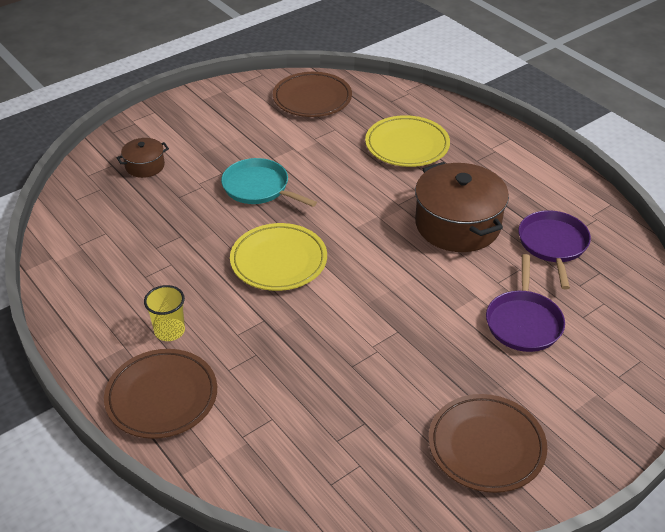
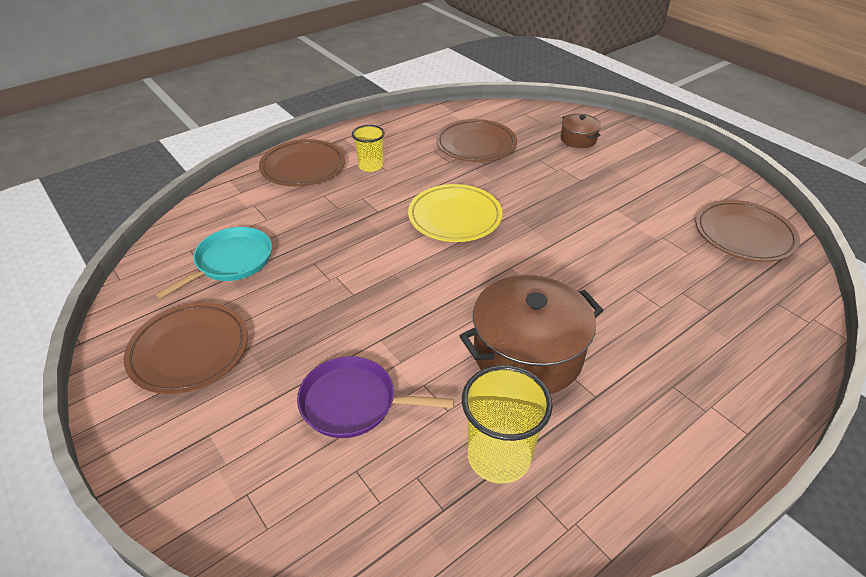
camera: 90 degrees right, 0 degrees up
turquoise pan [221,158,317,207] -> turquoise pan moved to [156,227,272,299]
yellow plate [365,115,450,167] -> none
purple pan [518,210,591,289] -> yellow cup [462,365,553,484]
none -> brown plate [436,119,517,162]

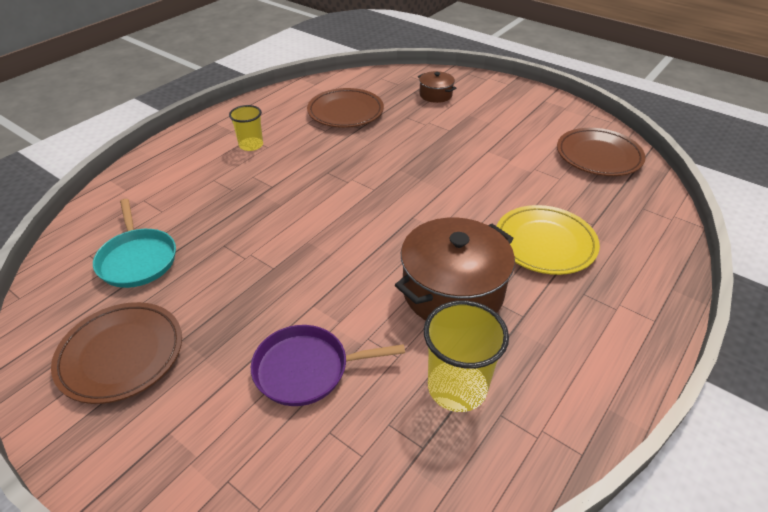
camera: 15 degrees left, 0 degrees up
turquoise pan [156,227,272,299] -> turquoise pan turned 135 degrees clockwise [93,199,176,288]
brown plate [259,139,345,187] -> none
yellow plate [408,184,503,242] -> yellow plate moved to [497,205,600,275]

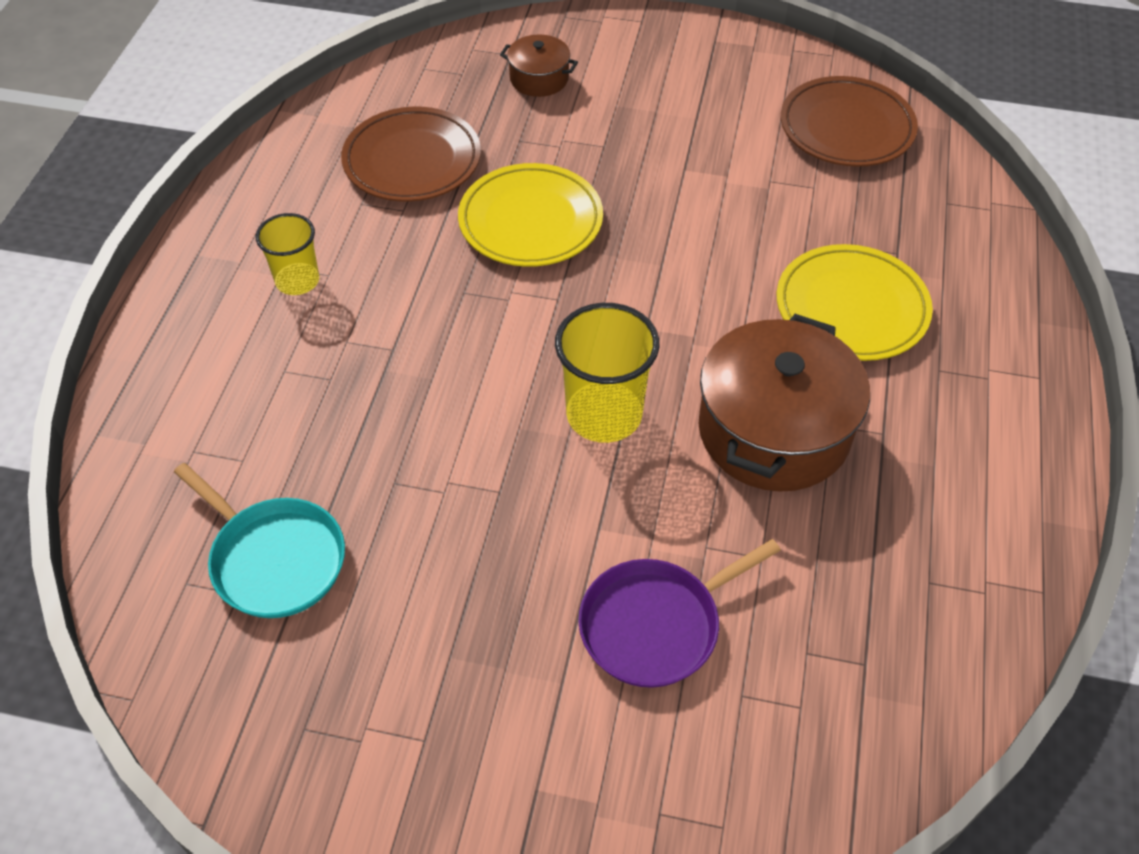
camera: 25 degrees left, 10 degrees up
brown plate [51,302,182,404] -> none
yellow cup [424,300,509,412] -> yellow cup moved to [555,303,659,443]
none -> yellow plate [458,163,603,267]

